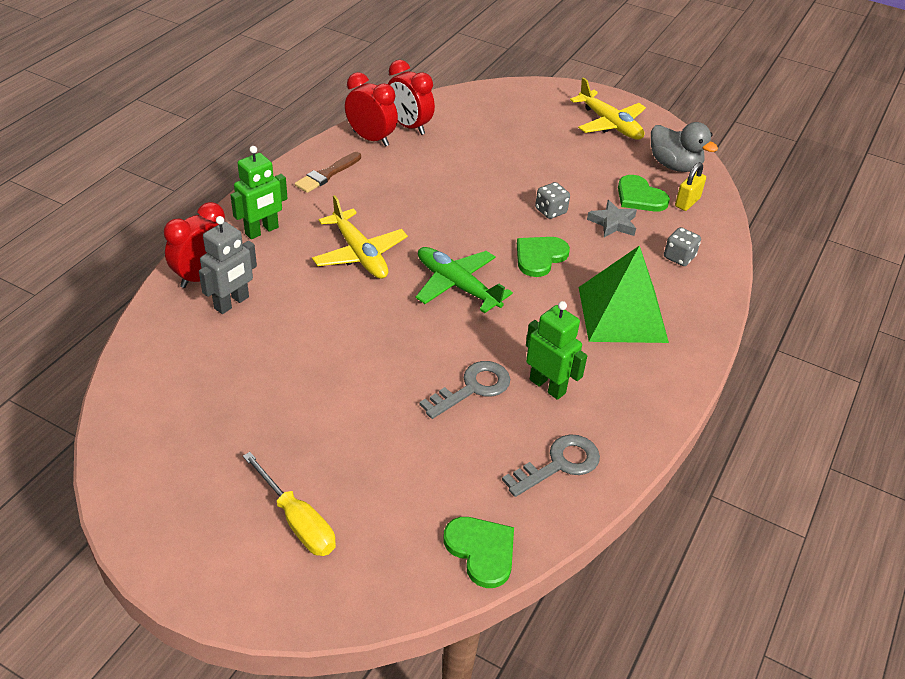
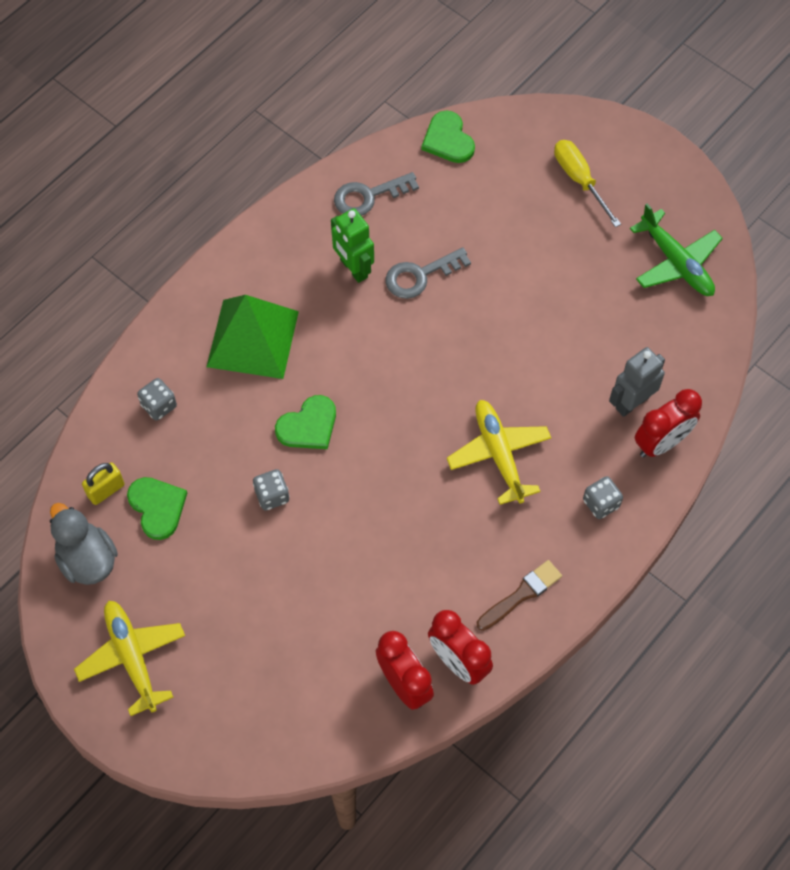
camera: 165 degrees left, 20 degrees up
green robot [230,146,288,239] -> grey dice [583,476,623,519]
green plane [416,247,513,313] -> green plane moved to [630,204,723,296]
grey star [587,200,637,237] -> none

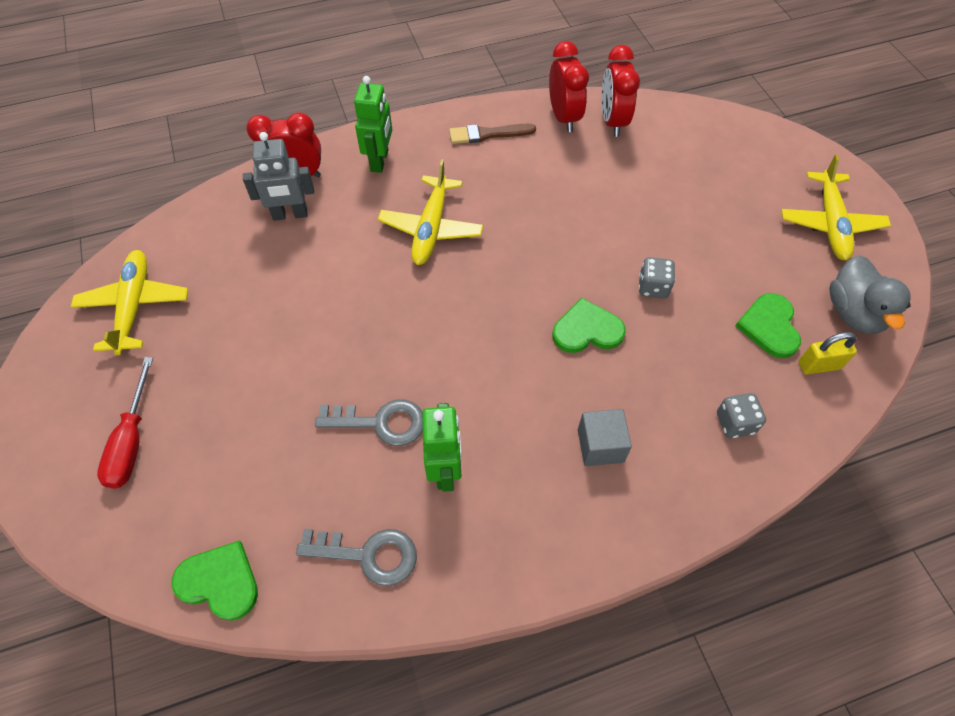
camera: 150 degrees left, 5 degrees down
green pyramid [206,295,299,379] -> grey cube [578,409,632,466]
green heart [422,111,475,163] -> green heart turned 75 degrees counterclockwise [172,541,258,621]
yellow screwdriver [554,140,621,227] -> red screwdriver [97,357,153,489]
grey dice [583,476,623,519] -> green robot [354,76,392,173]
green plane [630,204,723,296] -> yellow plane [71,250,188,355]

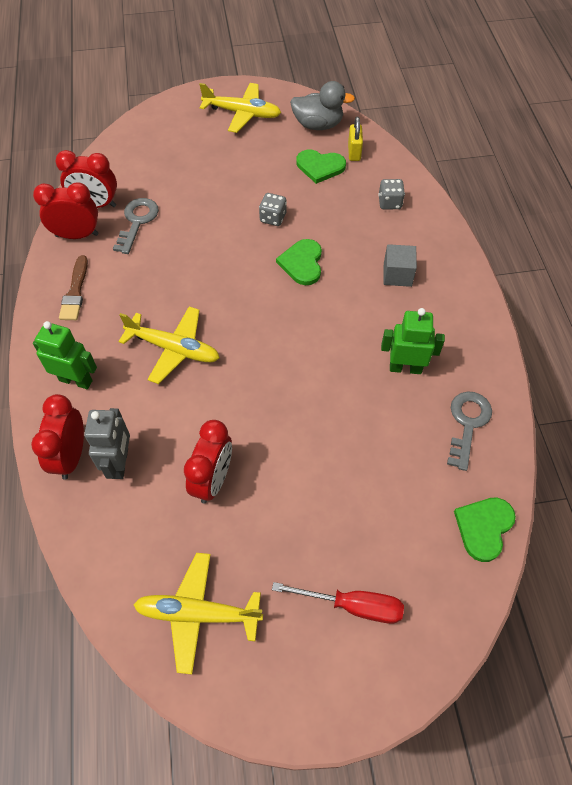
camera: 80 degrees left, 0 degrees up
grey key [315,400,423,446] -> grey key moved to [113,198,159,254]
none -> red clock [184,420,232,504]

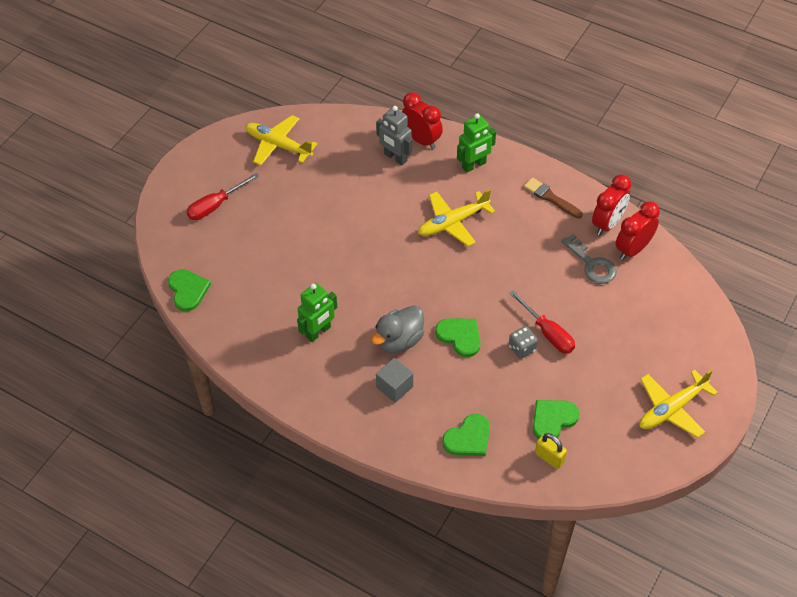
camera: 130 degrees right, 5 degrees down
yellow plane [133,553,263,674] -> yellow plane turned 105 degrees counterclockwise [245,115,317,166]
red clock [184,420,232,504] -> none
grey duck [290,81,355,130] -> grey duck moved to [372,306,424,353]
grey dice [378,179,405,209] -> green heart [442,414,490,456]
grey key [447,391,492,471] -> none
none -> red screwdriver [509,290,575,354]

